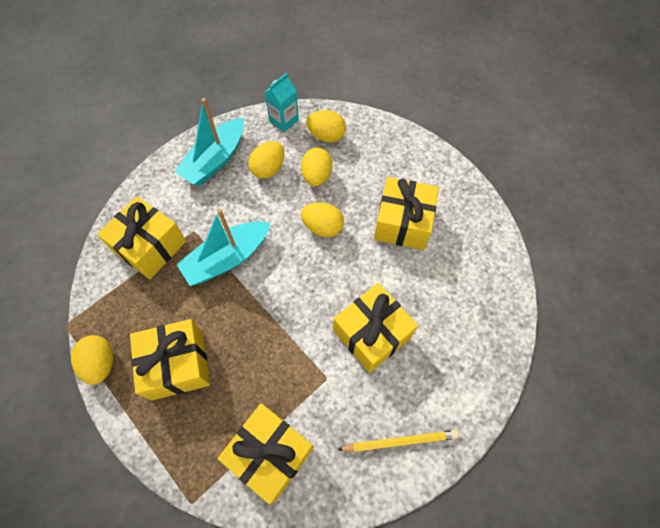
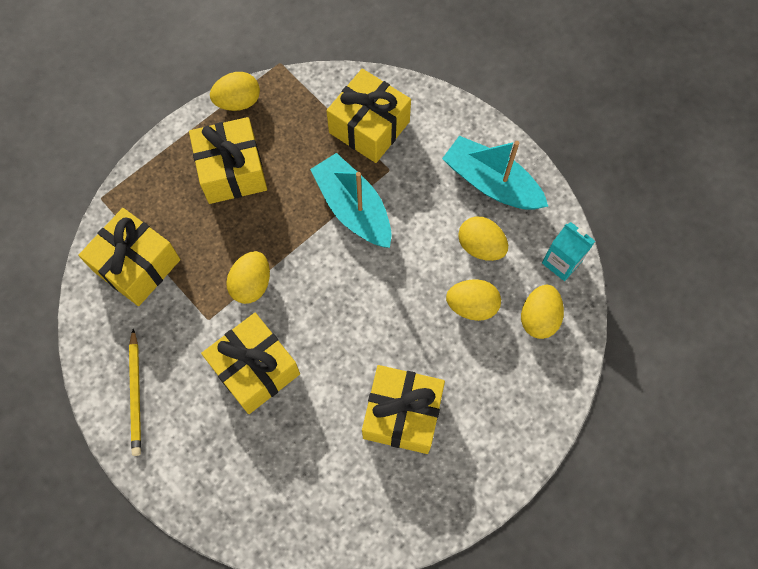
camera: 90 degrees right, 5 degrees up
yellow egg [301,202,344,237] -> yellow egg moved to [226,251,270,304]

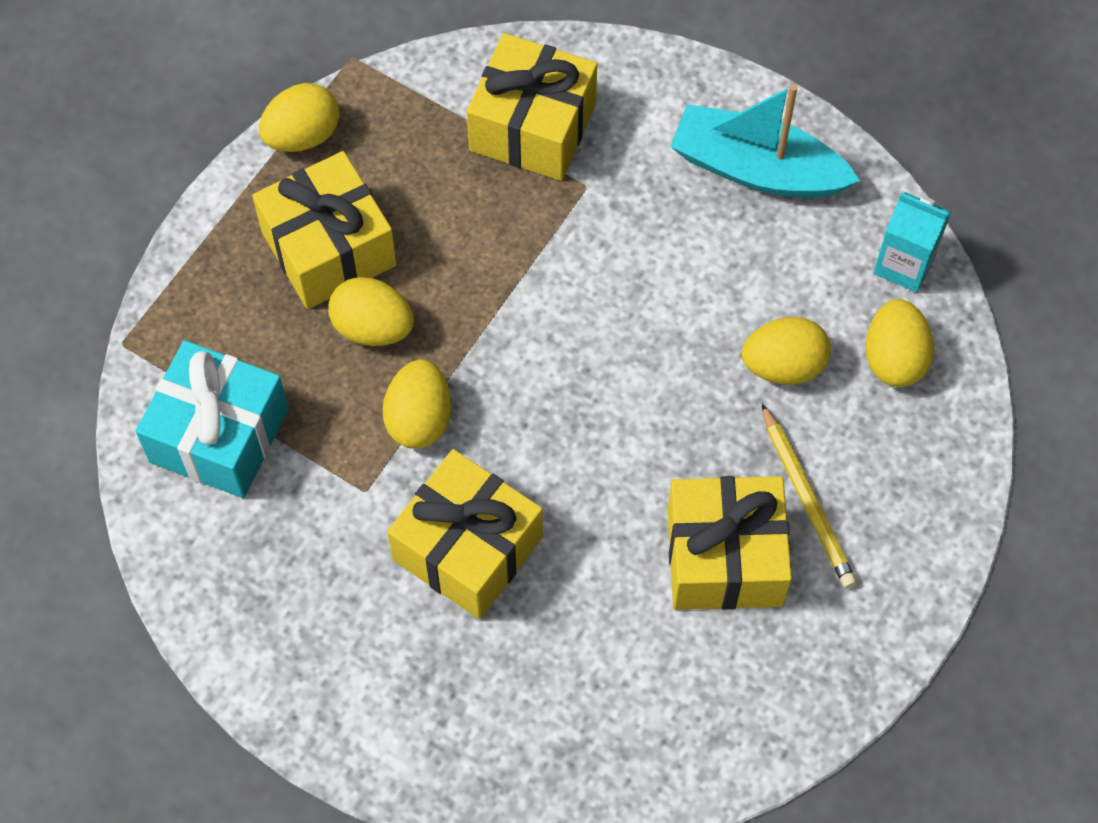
camera: 15 degrees left, 5 degrees down
yellow gift [78,208,180,306] -> turquoise gift [136,340,289,498]
yellow pencil [129,329,141,456] -> yellow pencil moved to [761,403,857,588]
turquoise boat [310,153,392,248] -> none
yellow egg [458,216,508,261] -> yellow egg moved to [328,277,414,346]

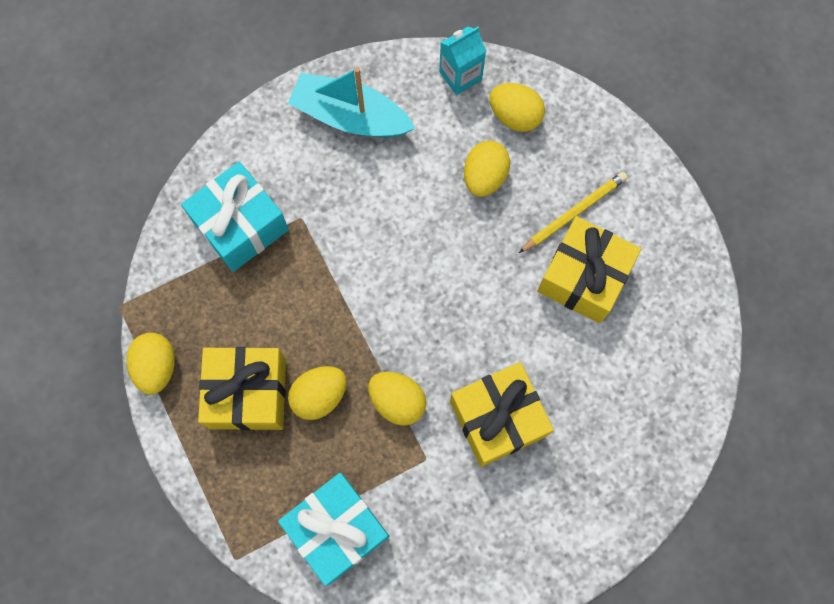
camera: 60 degrees left, 10 degrees up
yellow gift [467,33,597,181] -> turquoise gift [181,161,289,272]
turquoise boat [670,84,860,198] -> turquoise boat turned 60 degrees clockwise [288,67,415,137]
yellow pencil [761,403,857,588] -> yellow pencil turned 45 degrees counterclockwise [519,172,627,253]

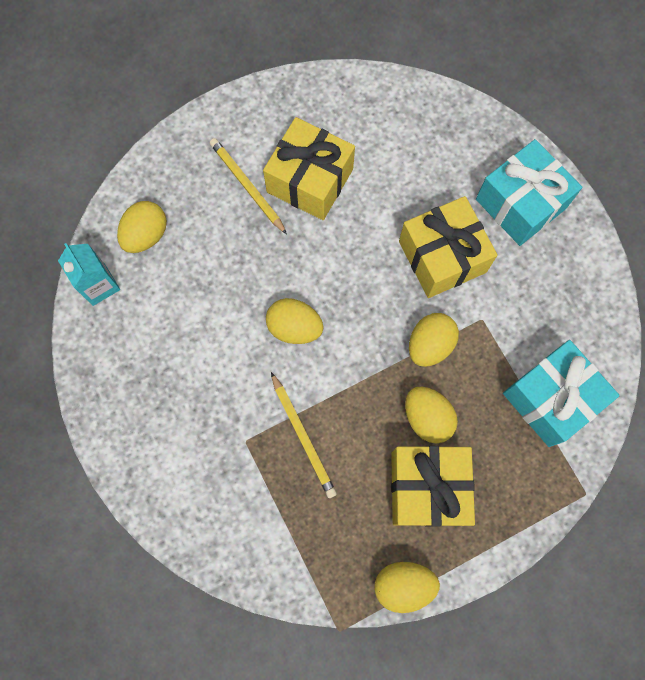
camera: 90 degrees left, 0 degrees up
turquoise gift [181,161,289,272] -> turquoise gift moved to [476,139,582,246]
turquoise boat [288,67,415,137] -> none
yellow egg [464,141,510,197] -> yellow egg moved to [266,298,324,344]
none -> yellow pencil [271,372,337,498]

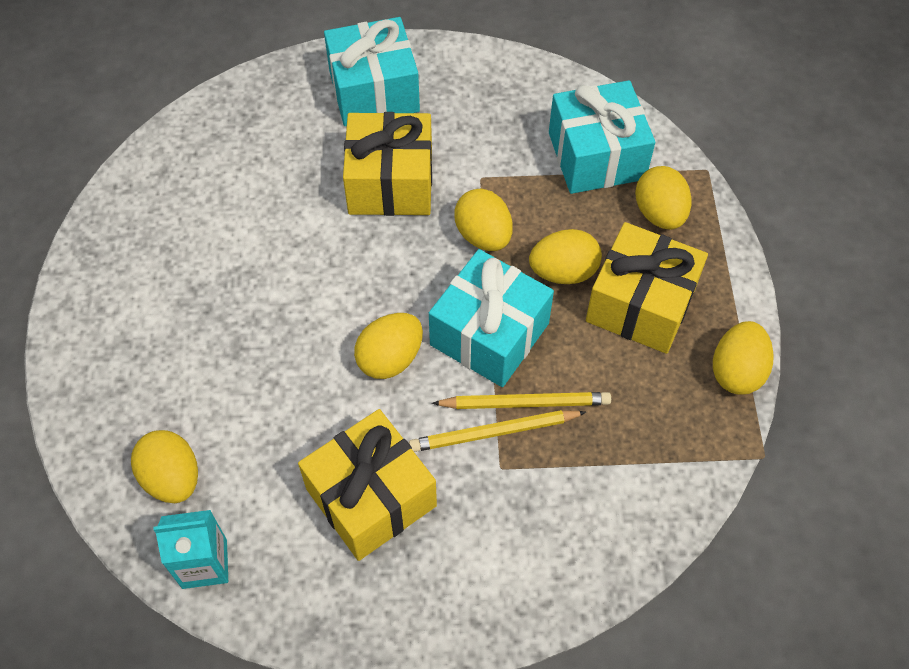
camera: 65 degrees left, 15 degrees down
yellow pencil [210,138,287,234] -> yellow pencil moved to [409,410,586,452]
yellow gift [263,117,355,220] -> yellow gift moved to [298,409,437,561]
none -> turquoise gift [429,249,554,387]
none -> yellow egg [635,166,692,230]

